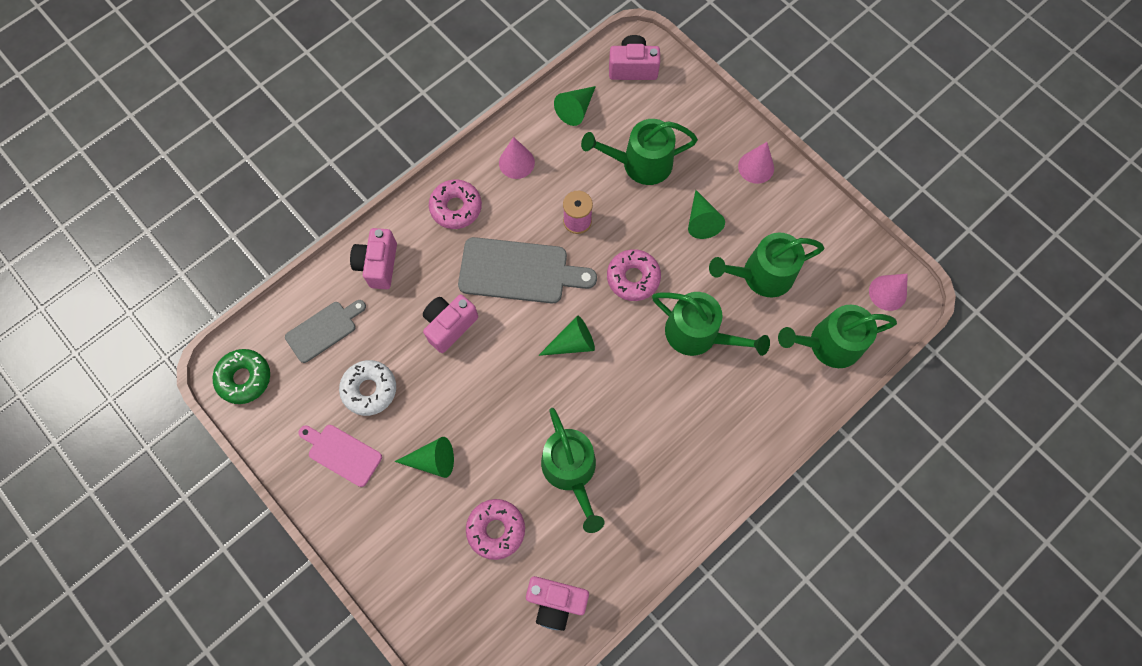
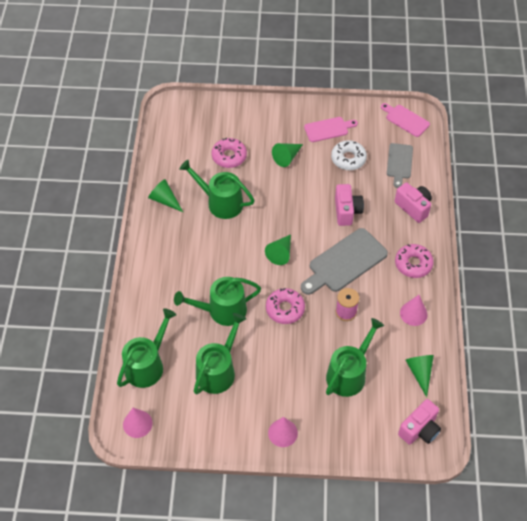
camera: 135 degrees right, 15 degrees down
green donut [213,349,270,404] -> pink cutting board [381,103,430,137]
pink camera [526,576,589,631] -> none
green cone [688,190,725,239] -> green cone moved to [148,179,183,212]

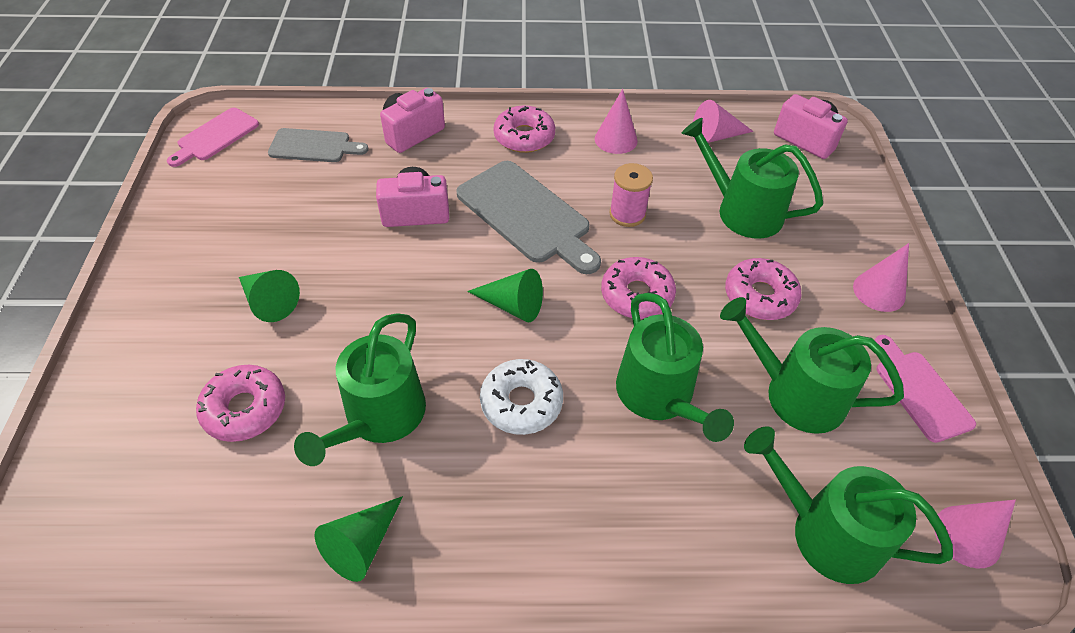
camera: 95 degrees left, 5 degrees down
pink cutting board [304,117,358,142] -> pink cutting board moved to [875,335,976,443]
white donut [331,140,367,170] -> white donut moved to [480,359,563,435]
green cone [406,355,434,397] -> pink cone [693,100,754,143]
none -> pink donut [725,258,802,320]

